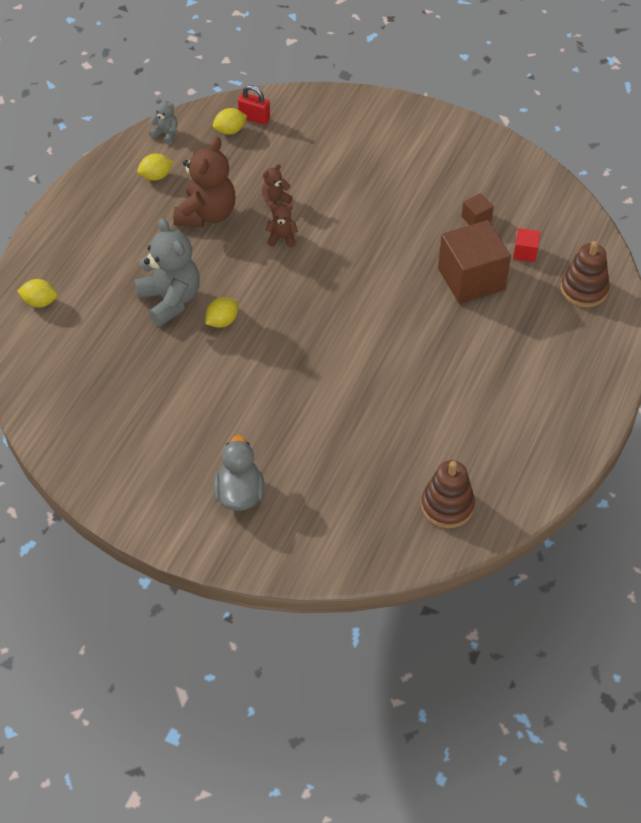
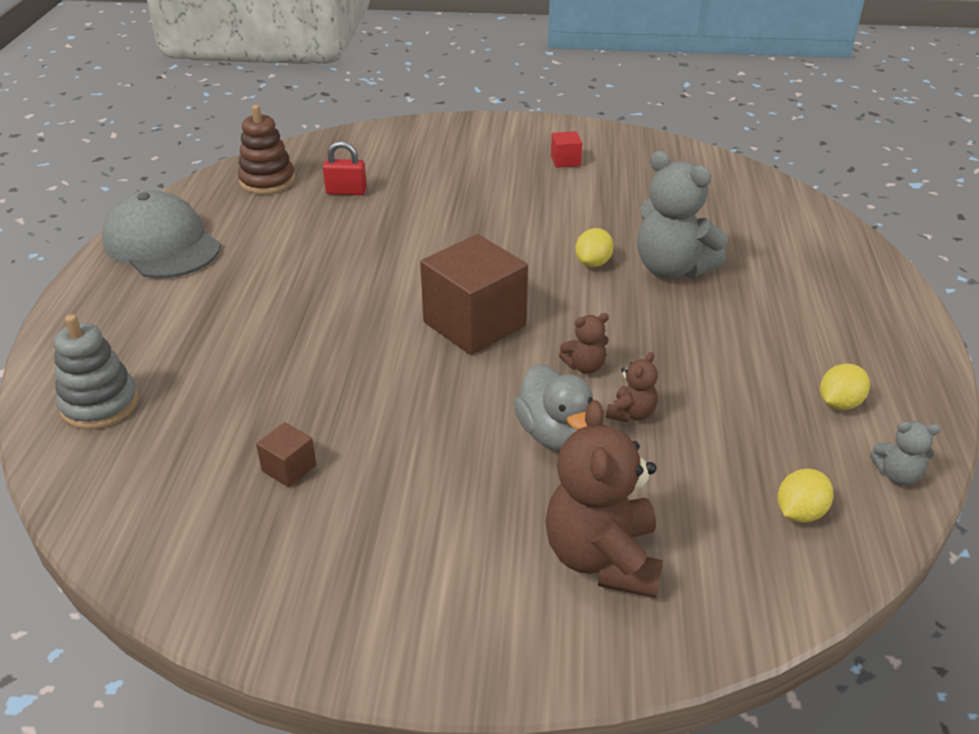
camera: 160 degrees right, 15 degrees down
yellow lemon [17,279,57,308] -> none
brown teddy bear [173,137,235,227] -> brown teddy bear moved to [546,400,663,598]
grey duck [213,435,264,511] -> grey duck moved to [513,364,593,451]
red padlock [238,85,270,125] -> red padlock moved to [323,141,367,195]
brown cube [438,220,511,304] -> brown cube moved to [420,234,528,355]
red cube [513,228,540,262] -> red cube moved to [551,131,582,168]
brown stacking toy [561,241,610,307] -> grey stacking toy [54,314,139,430]
none -> grey cap [102,190,221,278]

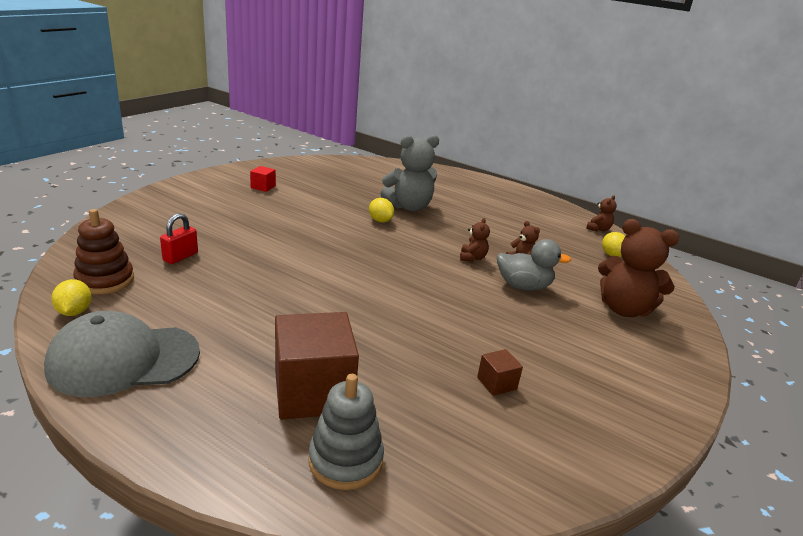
camera: 65 degrees left, 10 degrees down
brown cube [420,234,528,355] -> brown cube moved to [275,312,359,420]
yellow lemon [820,363,870,410] -> yellow lemon moved to [51,279,92,316]
grey teddy bear [870,421,941,485] -> brown teddy bear [586,195,617,232]

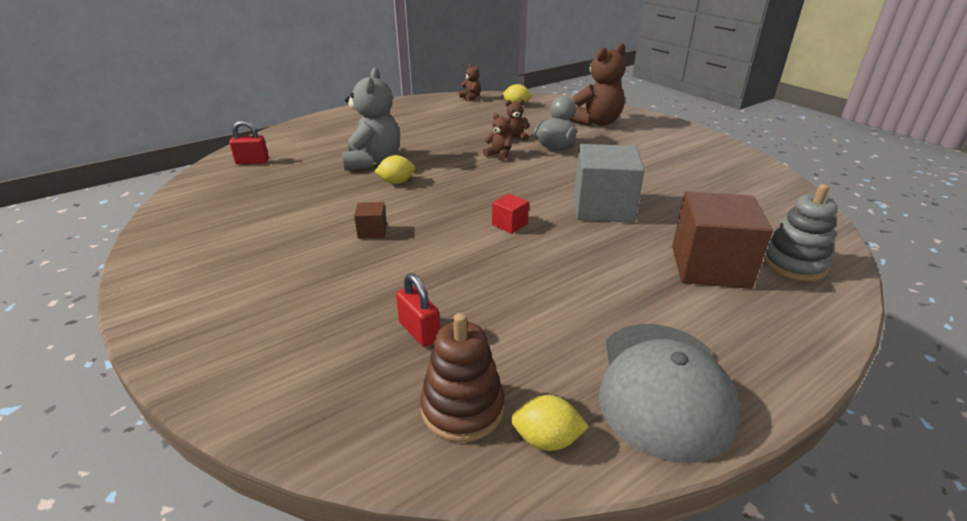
camera: 65 degrees left, 5 degrees up
red cube [250,166,276,192] -> red cube moved to [492,194,529,234]
brown cube [477,349,523,396] -> brown cube moved to [354,202,387,239]
none -> red padlock [229,120,269,164]
none -> grey cube [574,144,644,223]

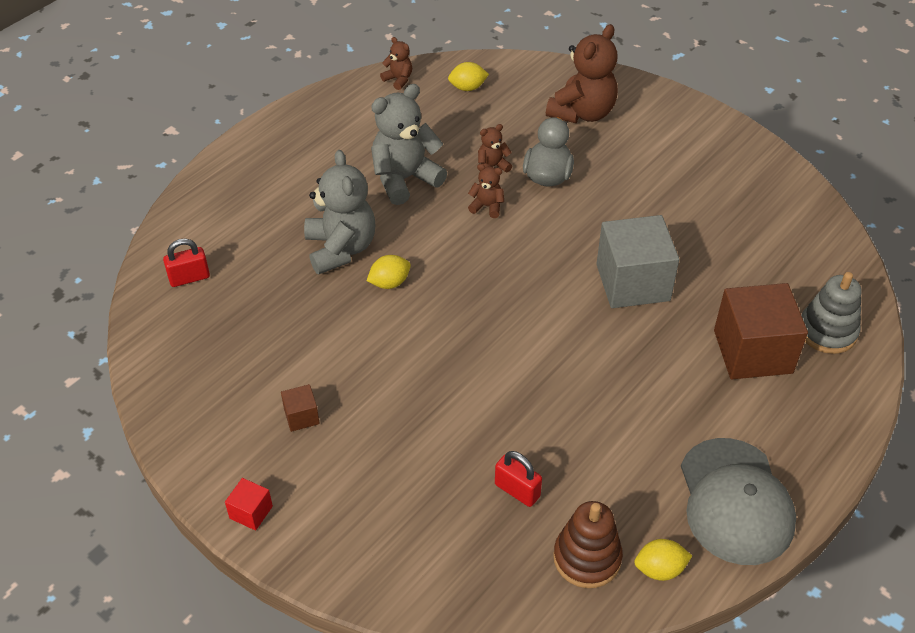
camera: 15 degrees left, 15 degrees up
brown cube [354,202,387,239] -> brown cube moved to [281,384,320,432]
red cube [492,194,529,234] -> red cube moved to [225,478,273,531]
none -> grey teddy bear [371,84,447,205]

